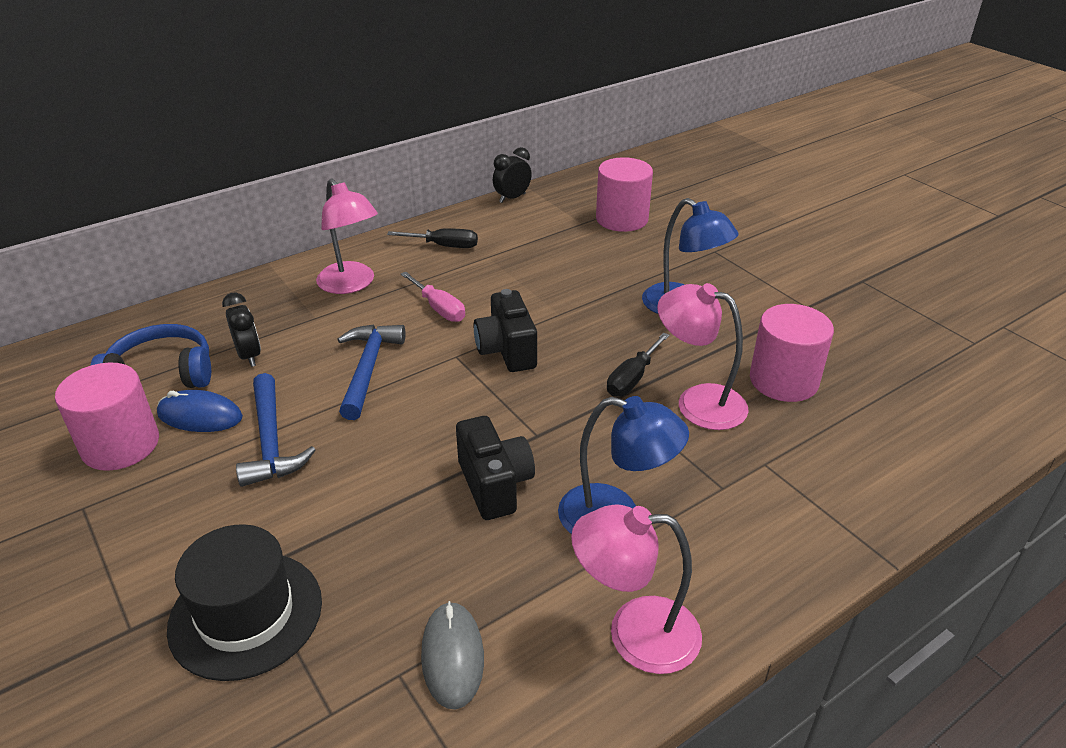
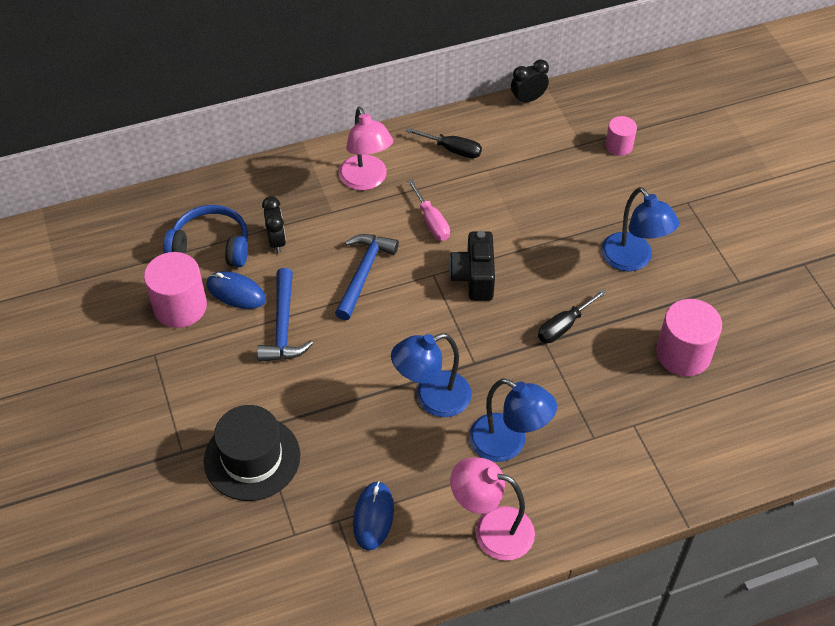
camera: 15 degrees right, 15 degrees up
grey mouse [421,601,484,710] -> blue mouse [353,481,394,551]
black camera [456,416,535,520] -> blue lamp [391,333,472,417]
pink cylinder [596,157,653,232] -> pink cylinder [605,116,637,156], size x0.57
pink lamp [657,283,749,430] -> none

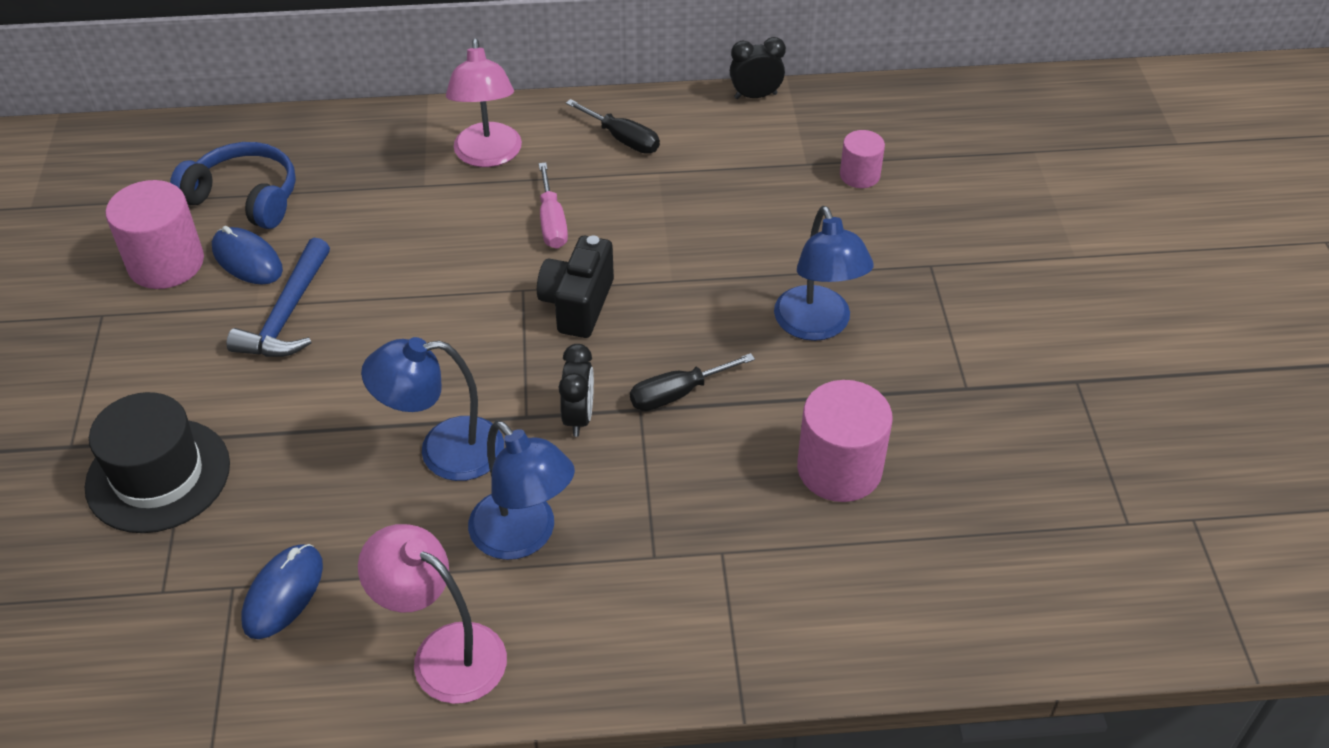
camera: 15 degrees right, 5 degrees down
black clock [262,196,286,254] -> black clock moved to [559,344,594,437]
blue hammer [335,234,399,320] -> none

